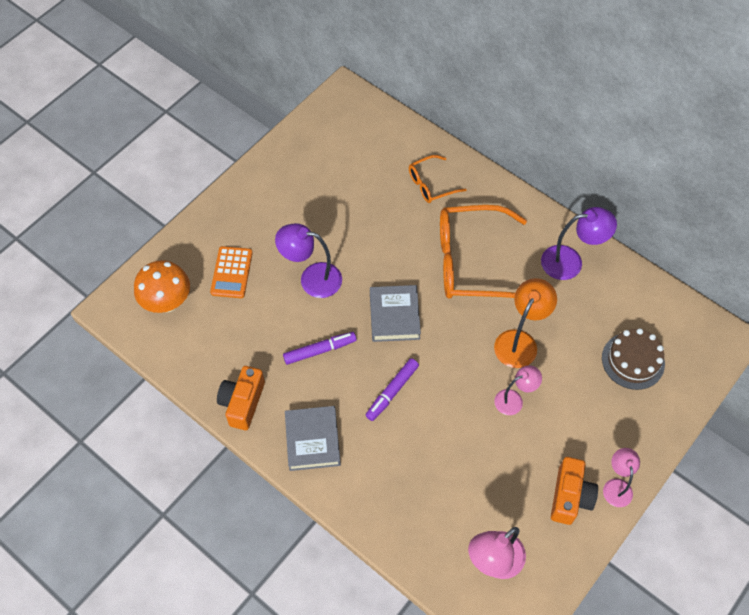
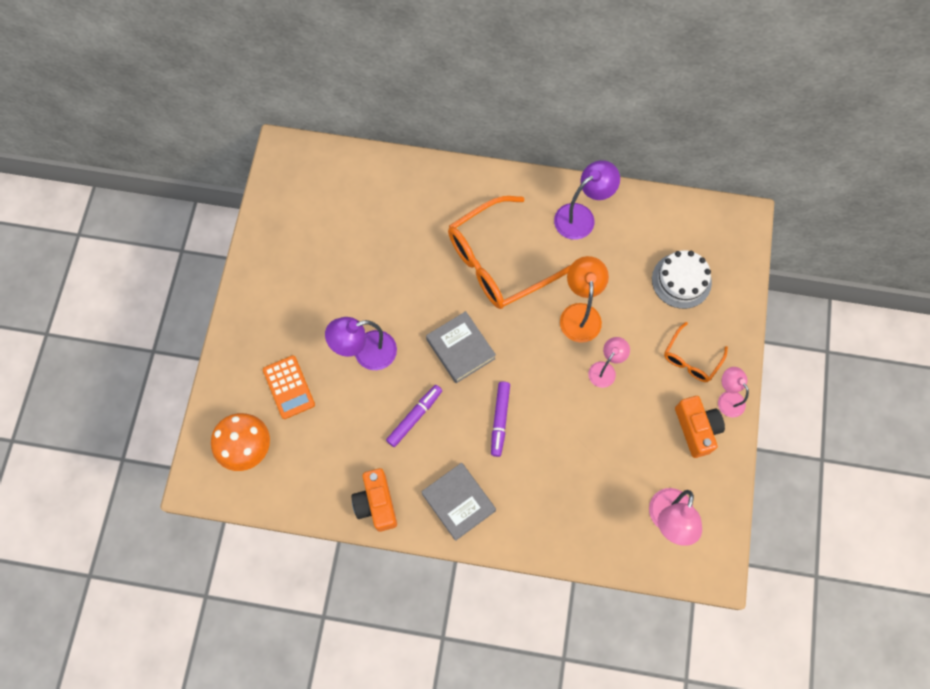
camera: 30 degrees left, 10 degrees up
orange glasses [409,155,467,203] -> orange glasses moved to [664,322,728,382]
brown cake [602,328,665,390] -> white cake [652,251,712,309]

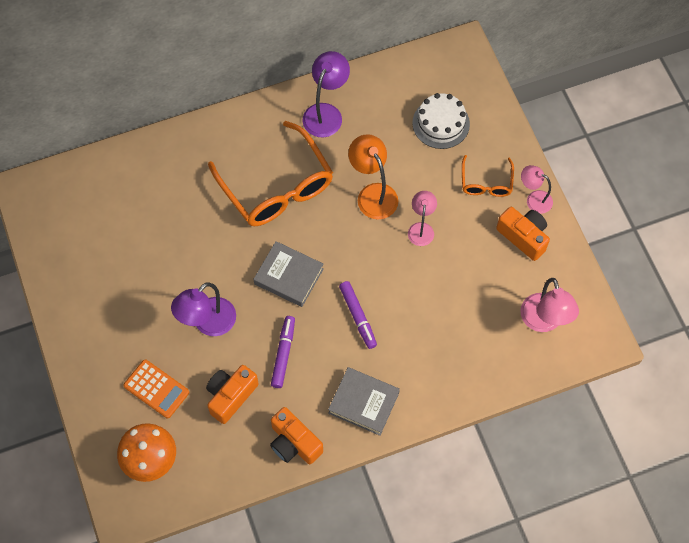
camera: 30 degrees left, 5 degrees down
orange glasses [448,196,571,309] -> orange glasses turned 60 degrees counterclockwise [208,121,333,226]
none -> orange camera [206,365,259,424]

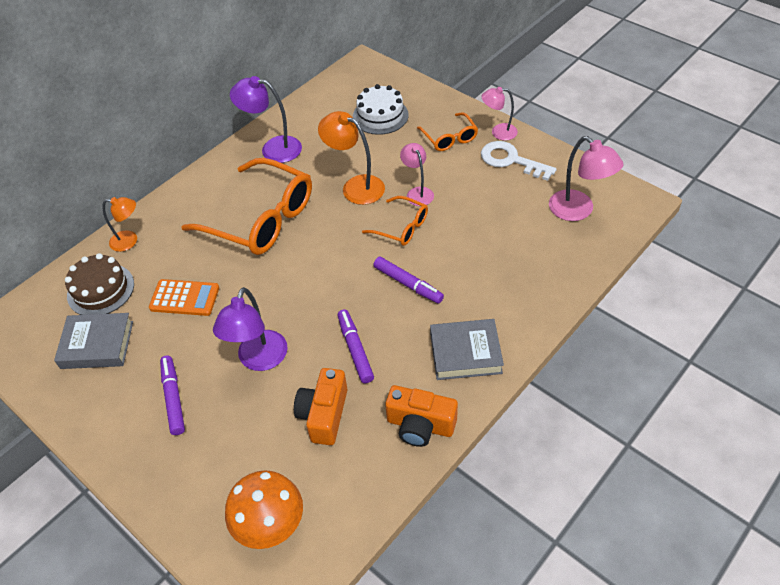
camera: 25 degrees left, 15 degrees down
orange calculator [123,360,189,418] -> orange calculator moved to [149,279,219,316]
grey book [254,241,324,307] -> grey book moved to [54,313,133,369]
purple lamp [302,51,350,137] -> purple lamp turned 75 degrees counterclockwise [230,76,302,163]
orange camera [496,207,550,261] -> white key [481,141,557,181]
none -> brown cake [65,253,134,315]
none -> orange lamp [102,197,137,252]
none -> purple marker [160,356,185,435]
none -> orange glasses [362,196,428,246]

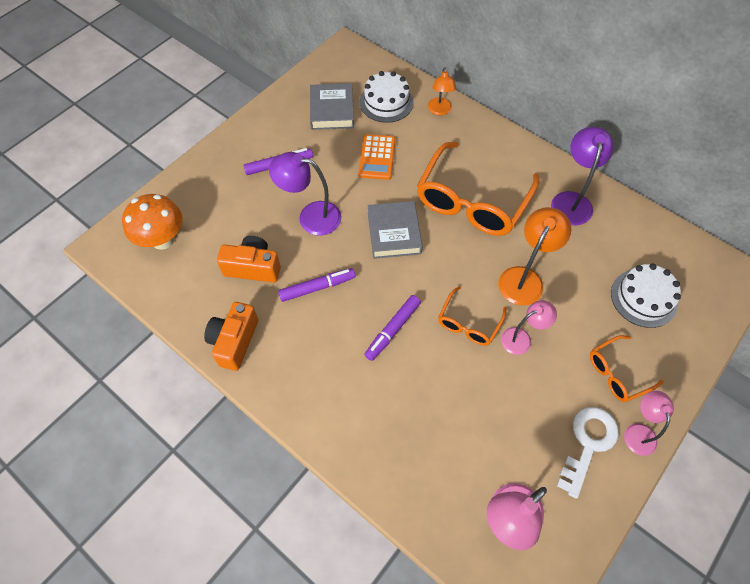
camera: 85 degrees right, 10 degrees up
brown cake [65,253,134,315] -> white cake [360,71,414,123]
grey book [430,319,504,380] -> grey book moved to [368,201,423,259]

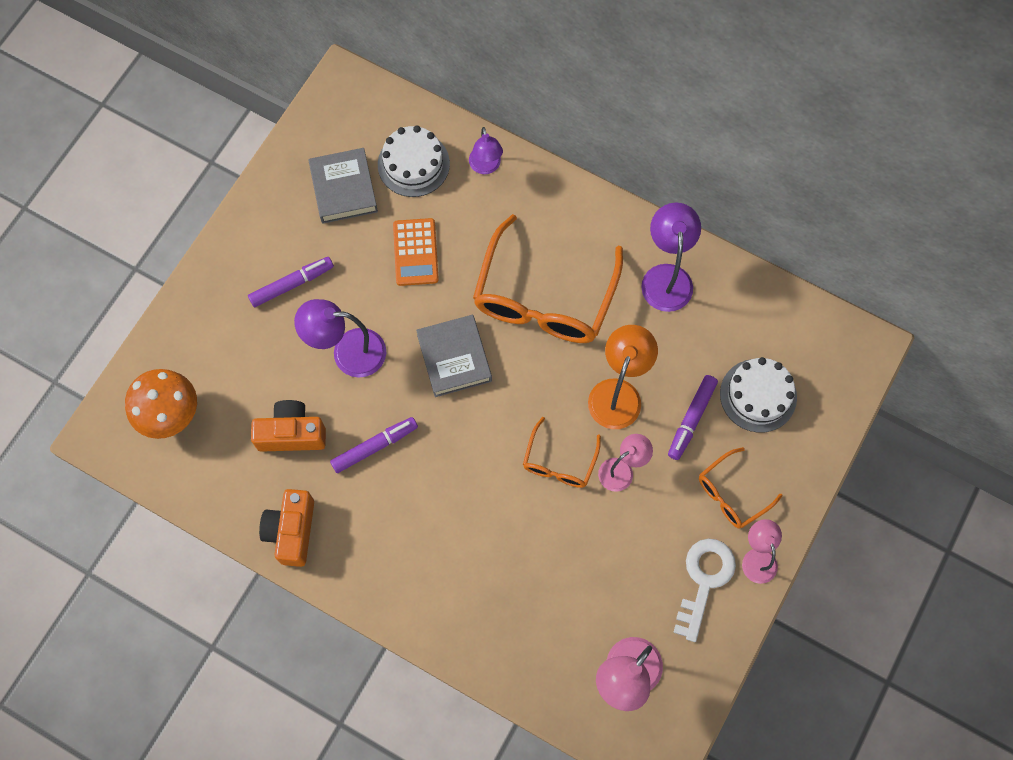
camera: 10 degrees left, 10 degrees up
purple marker [364,295,421,361] -> purple marker moved to [668,375,718,460]
orange lamp [428,67,456,115] -> purple lamp [469,127,503,174]

